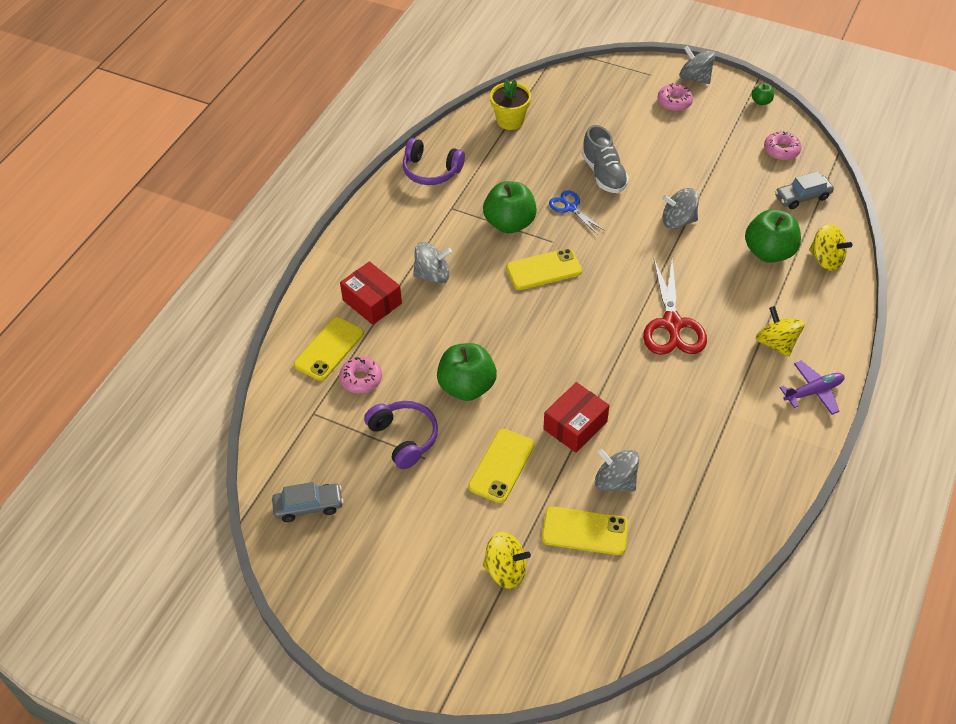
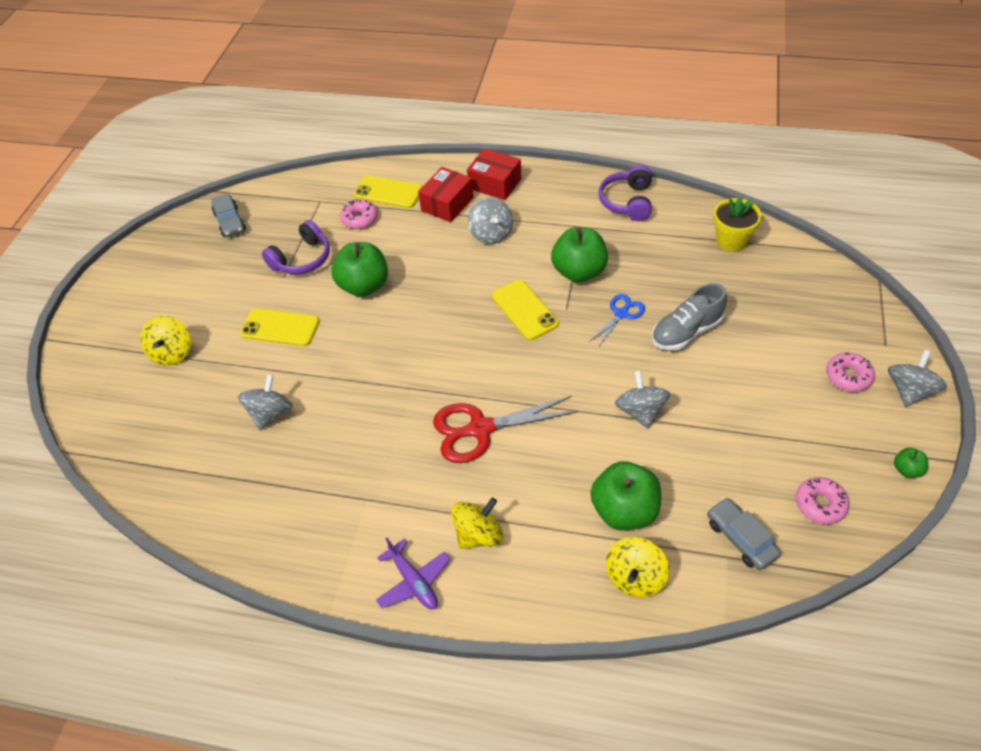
camera: 80 degrees right, 0 degrees up
yellow phone [542,506,628,555] -> none
red box [543,382,610,453] -> red box moved to [467,148,521,200]

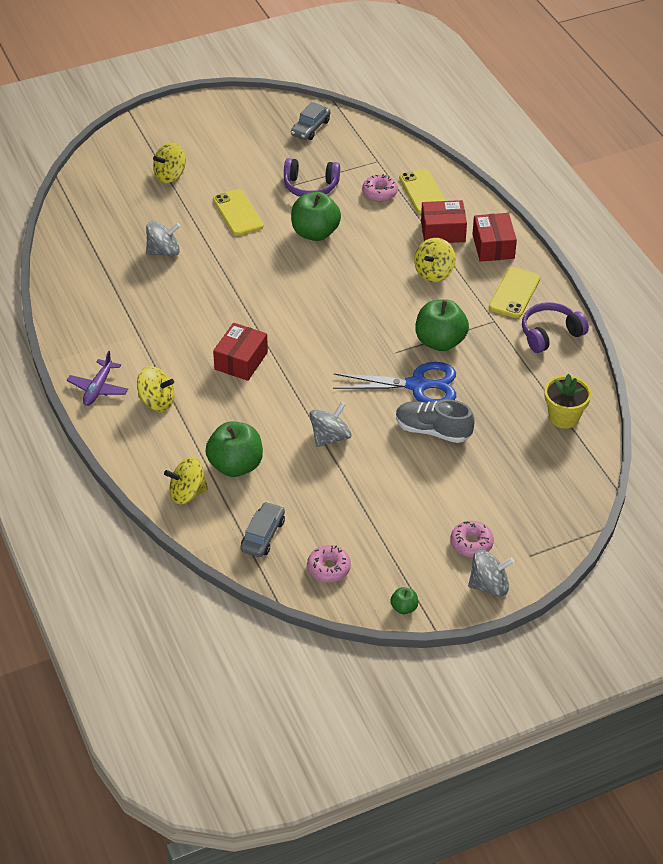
camera: 50 degrees right, 5 degrees down
red scissors [433,396,579,463] -> red box [213,323,268,381]
grey spinning top [468,197,513,244] -> yellow spinning top [414,238,456,282]
yellow phone [492,280,559,340] -> yellow phone moved to [489,267,540,318]
blue scissors [589,294,645,348] -> blue scissors [333,362,456,403], size x1.79

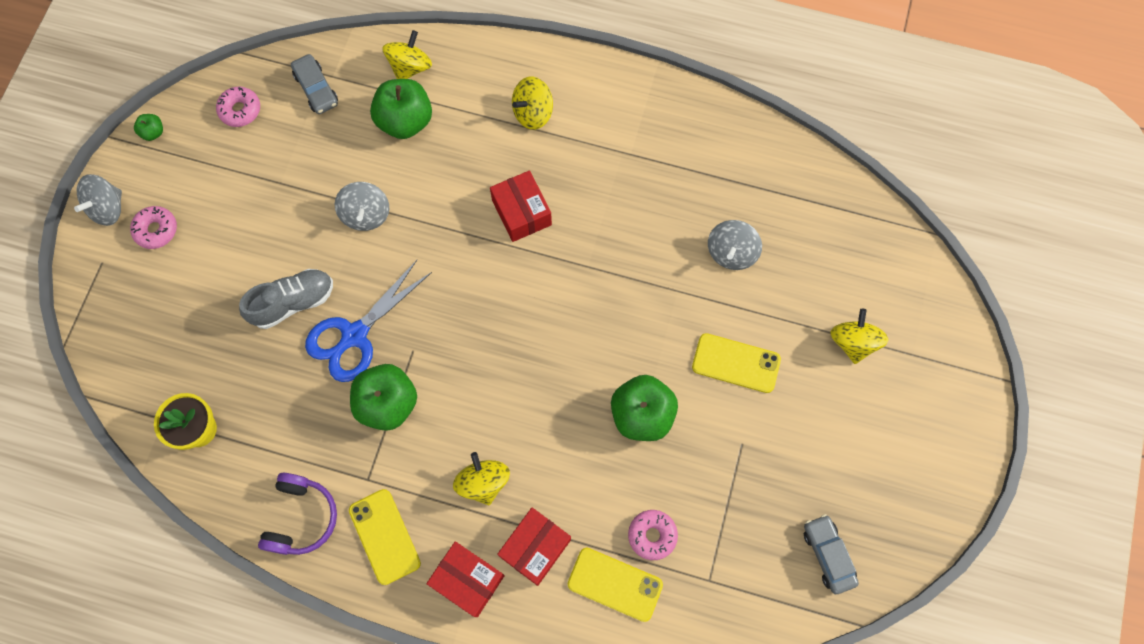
camera: 130 degrees right, 25 degrees up
purple plane [67,351,128,406] -> none
purple headphones [284,158,340,197] -> none

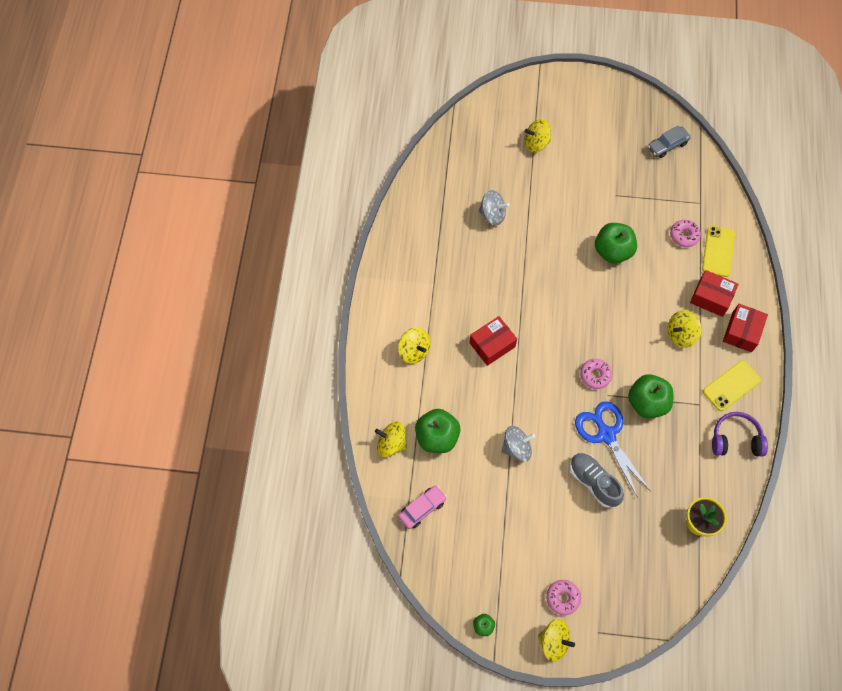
camera: 100 degrees left, 5 degrees down
grey spinning top [74,174,122,226] -> yellow spinning top [538,619,575,662]
pink donut [216,87,260,127] -> pink donut moved to [580,359,612,389]
grey car [291,54,338,114] -> pink car [398,485,447,529]
blue scissors [305,260,432,382] -> blue scissors turned 150 degrees counterclockwise [575,401,650,498]
yellow phone [692,333,781,393] -> none

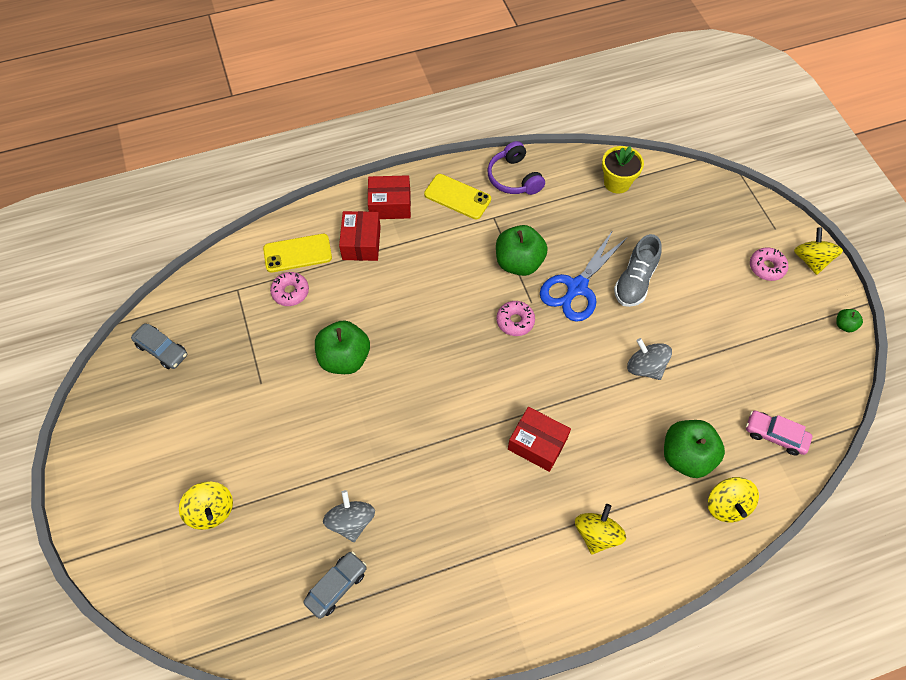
camera: 115 degrees left, 5 degrees down
yellow spinning top [667,310,702,348] -> none
none -> grey car [303,551,367,619]

